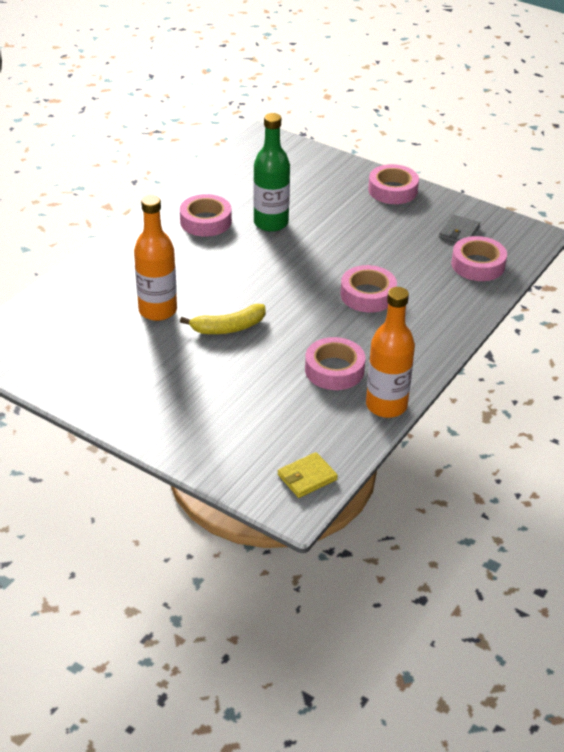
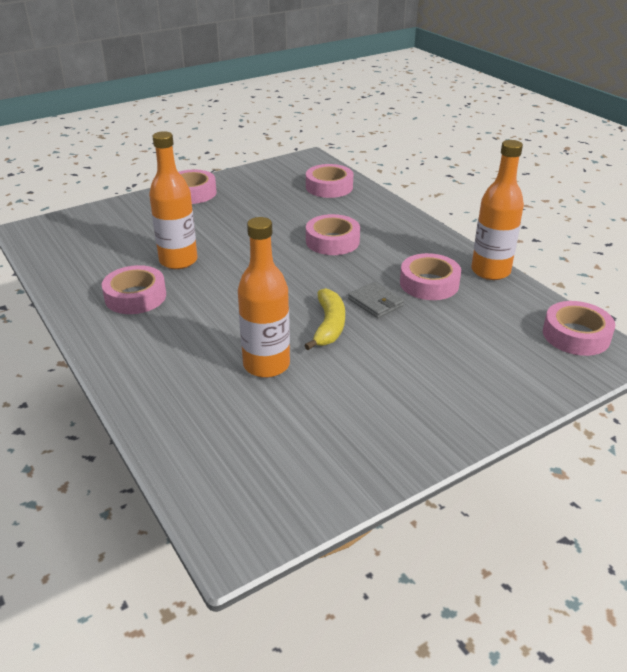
camera: 65 degrees left, 5 degrees down
green bottle [253,113,290,232] -> orange bottle [149,131,198,269]
yellow wallet [278,452,338,498] -> pink tape [543,301,615,356]
grey wallet [439,214,480,243] -> grey wallet moved to [348,282,404,318]

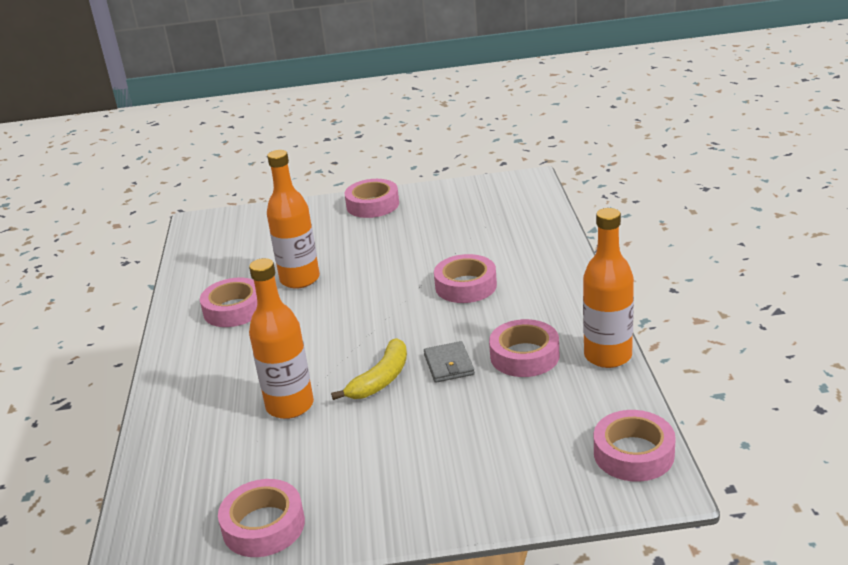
camera: 30 degrees right, 5 degrees down
pink tape [306,164,353,198] -> pink tape moved to [218,479,305,557]

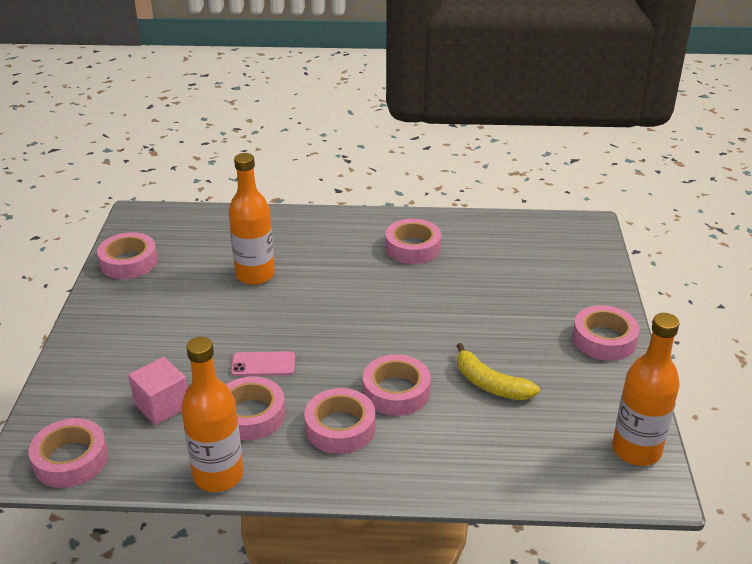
camera: 95 degrees right, 5 degrees up
orange bottle [267,150,320,289] -> orange bottle moved to [612,313,680,466]
yellow banana [331,338,407,400] -> yellow banana moved to [457,343,540,400]
grey wallet [424,341,475,383] -> pink phone [231,351,295,376]
none -> pink cube [128,357,187,425]
none -> pink tape [304,388,375,454]

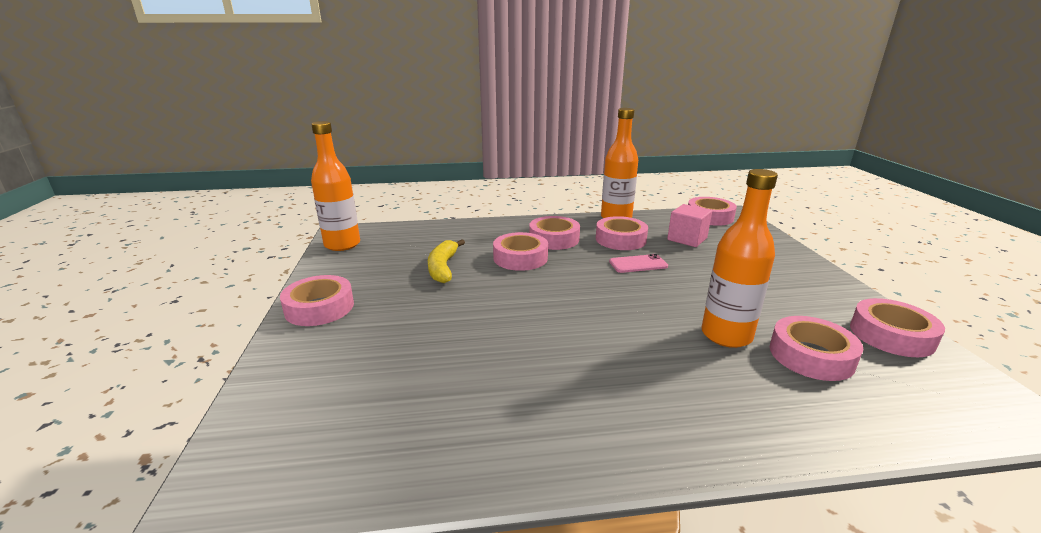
camera: 170 degrees right, 10 degrees down
pink tape [385,219,441,264] -> pink tape moved to [770,316,863,381]
yellow banana [457,343,540,400] -> yellow banana turned 120 degrees counterclockwise [428,239,465,283]

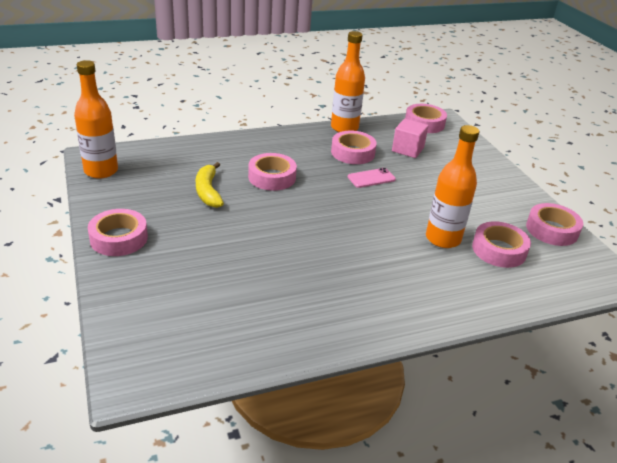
camera: 15 degrees left, 10 degrees up
pink tape [529,216,580,250] -> none

